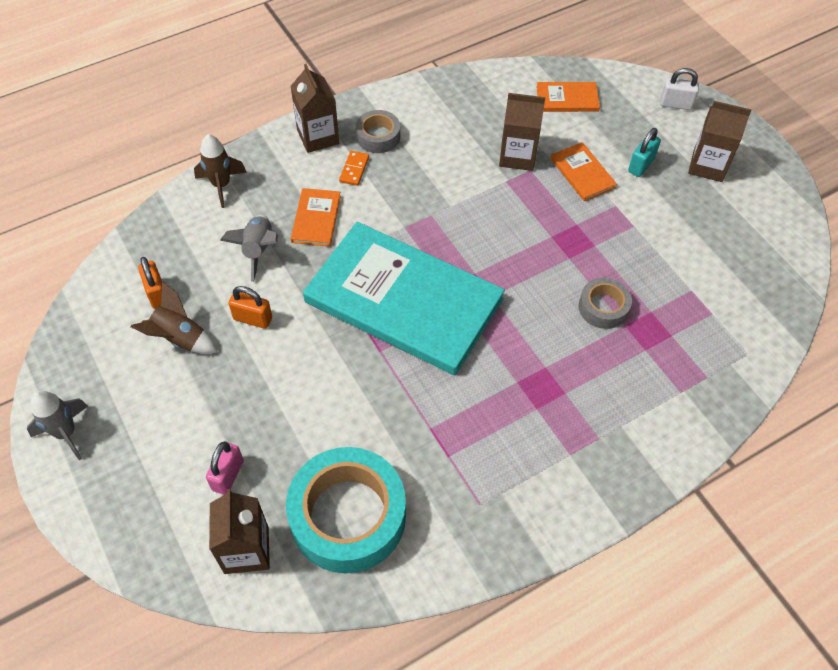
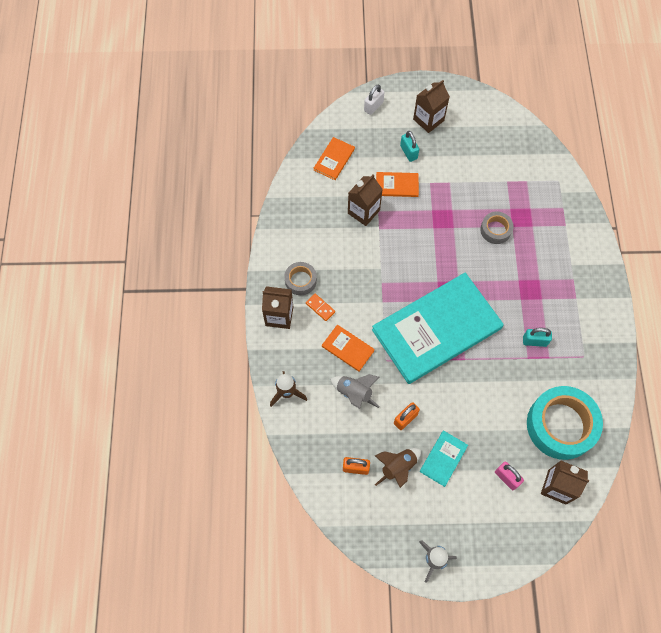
camera: 60 degrees left, 10 degrees up
none -> turquoise book [420,430,468,487]
none -> turquoise padlock [523,328,552,347]

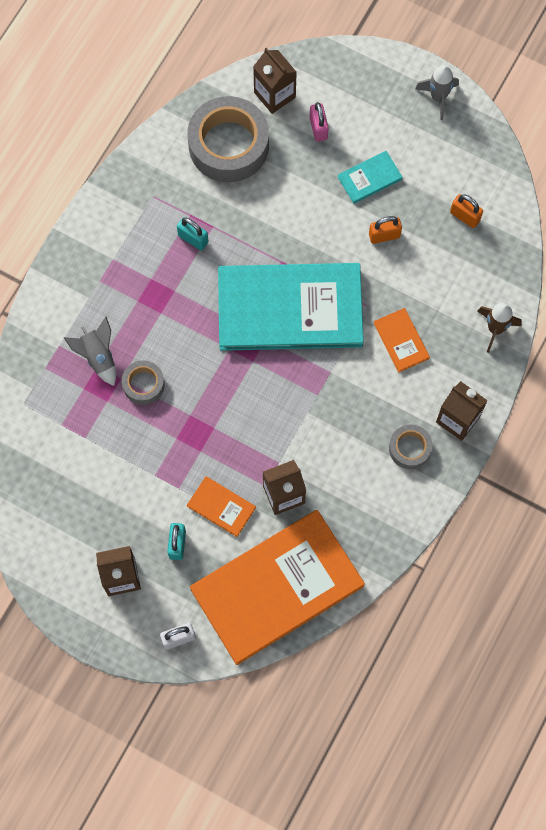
camera: 150 degrees left, 5 degrees up
orange domino [306,294,335,321] -> none
orange book [314,137,355,180] -> orange book [190,510,365,665], size x2.48
grey rocket [330,374,380,409] -> grey rocket moved to [64,317,116,386]
brown rocket [375,448,421,488] -> none
turquoise tape [527,386,603,460] -> grey tape [187,96,269,182]

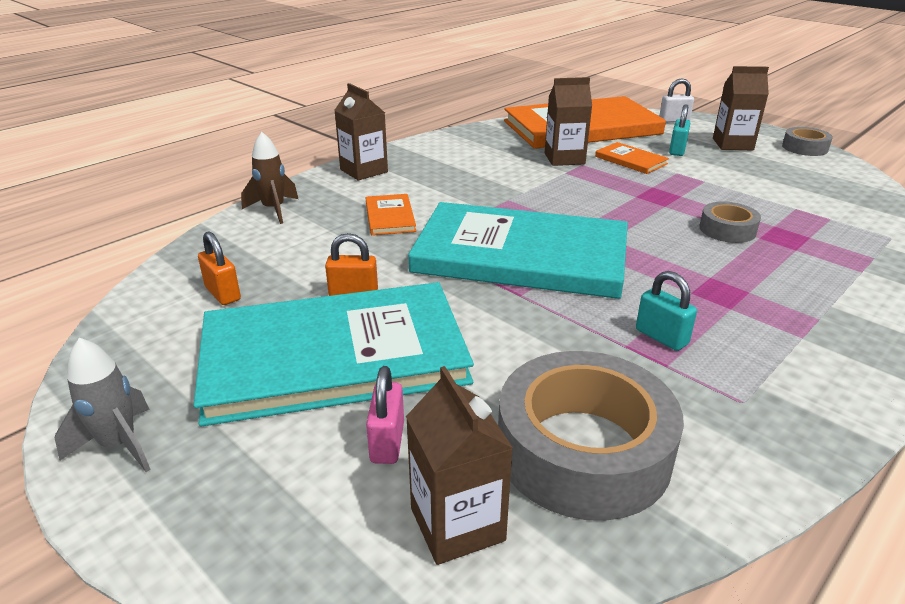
camera: 165 degrees left, 40 degrees down
grey rocket [64,317,116,386] -> none
turquoise book [338,151,403,204] -> turquoise book [193,282,474,427], size x2.48
grey tape [389,425,433,469] -> grey tape moved to [782,127,833,156]

